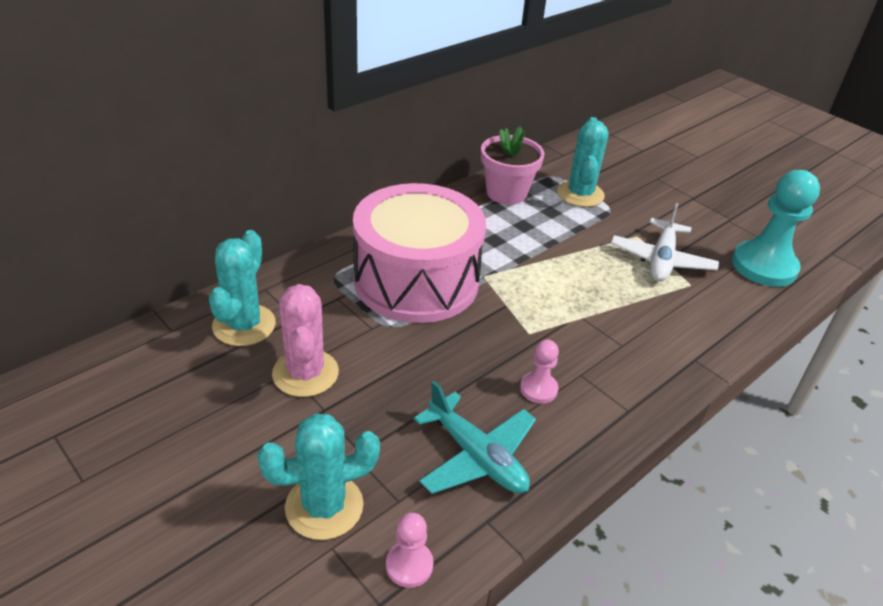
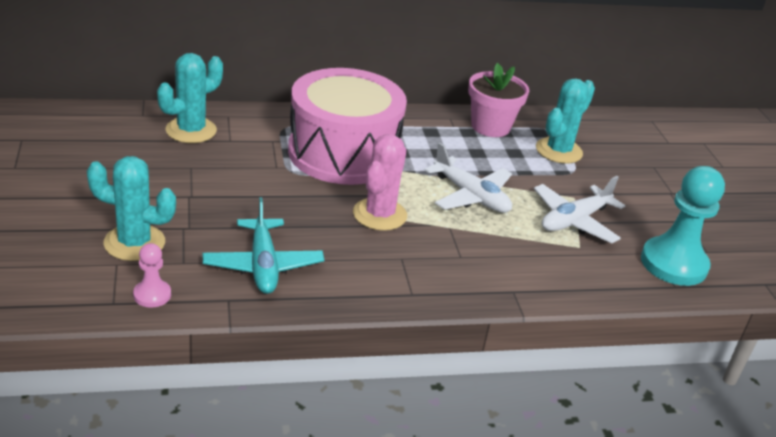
camera: 30 degrees right, 5 degrees down
pink cactus [272,284,339,397] -> pink cactus moved to [353,134,407,231]
pink pawn [520,340,559,404] -> none
none -> white plane [425,142,512,213]

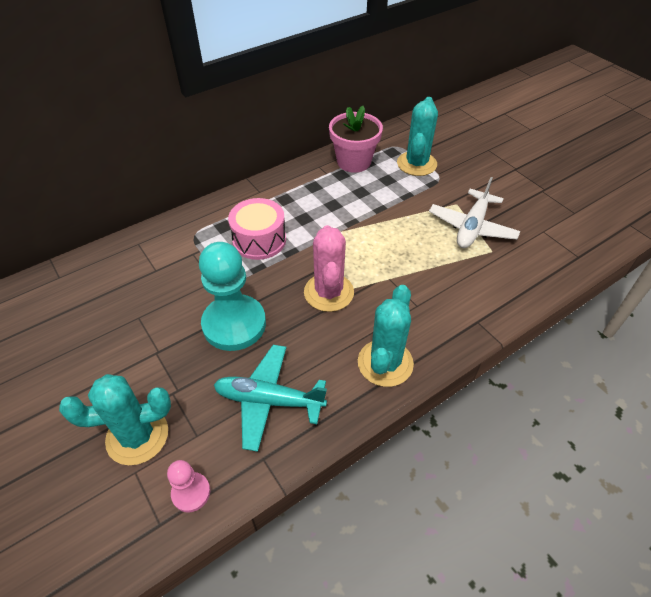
camera: 20 degrees left, 15 degrees up
turquoise cactus [157,53,223,143] -> turquoise cactus moved to [358,285,414,387]
turquoise plane [203,197,324,294] -> turquoise plane turned 135 degrees clockwise [214,345,327,452]
pink drum [288,68,407,185] -> pink drum [228,198,286,260], size x0.53
white plane [425,142,512,213] -> none
turquoise pawn [641,166,725,286] -> turquoise pawn moved to [199,242,266,351]

